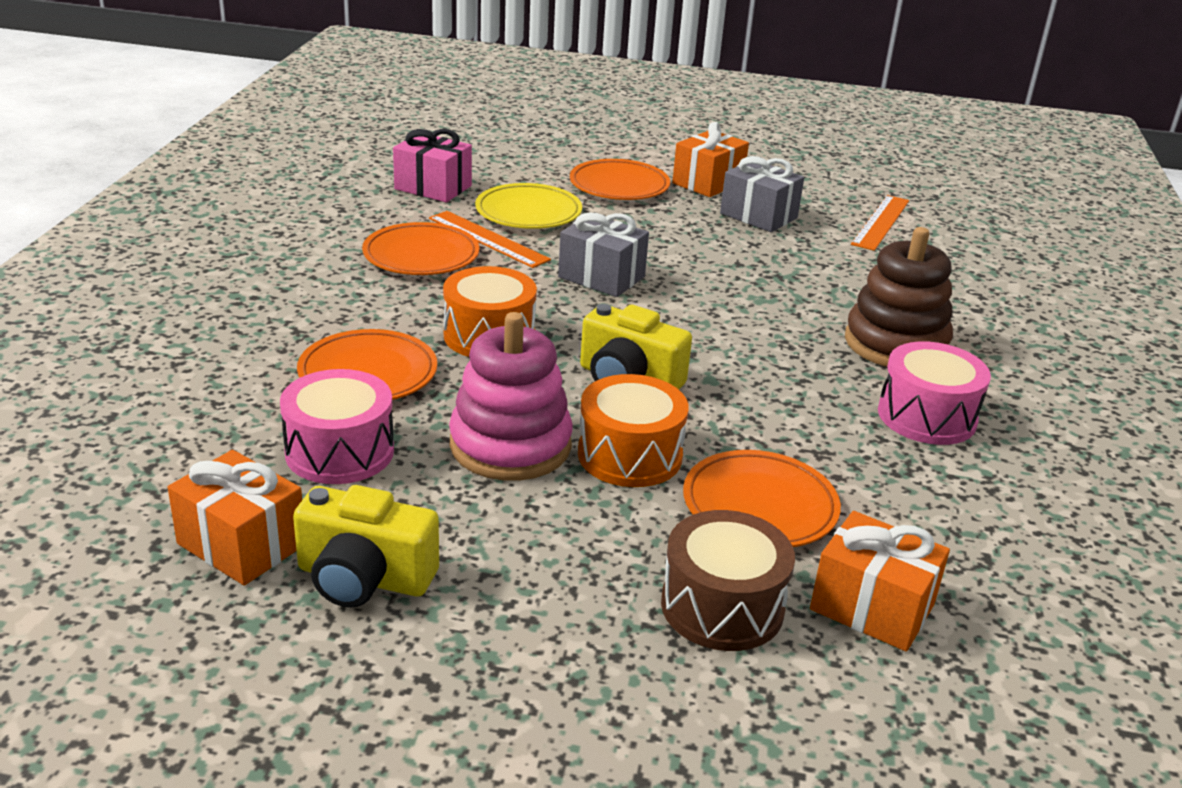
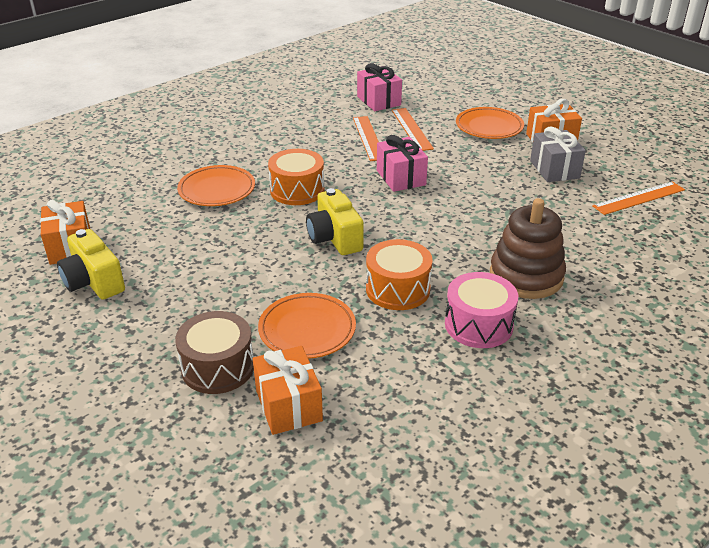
camera: 40 degrees right, 5 degrees up
pink drum [280,369,394,484] -> none
orange plate [362,222,479,275] -> none
pink stacking toy [449,312,573,481] -> none
yellow plate [475,183,582,229] -> orange ruler [392,108,434,151]
grey gift [558,213,649,297] -> pink gift [377,135,428,192]
orange drum [578,374,689,487] -> orange drum moved to [366,239,433,310]

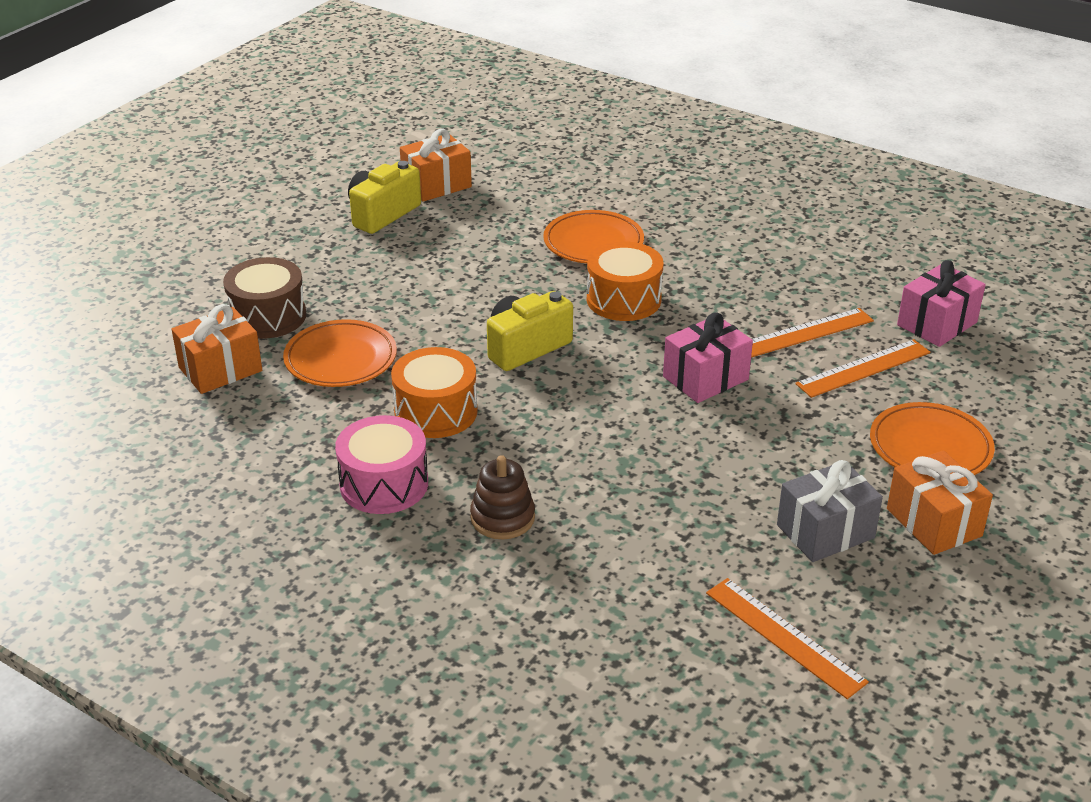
camera: 75 degrees right, 0 degrees up
brown stacking toy [490,198,566,299] -> brown stacking toy [470,455,535,539], size x0.61

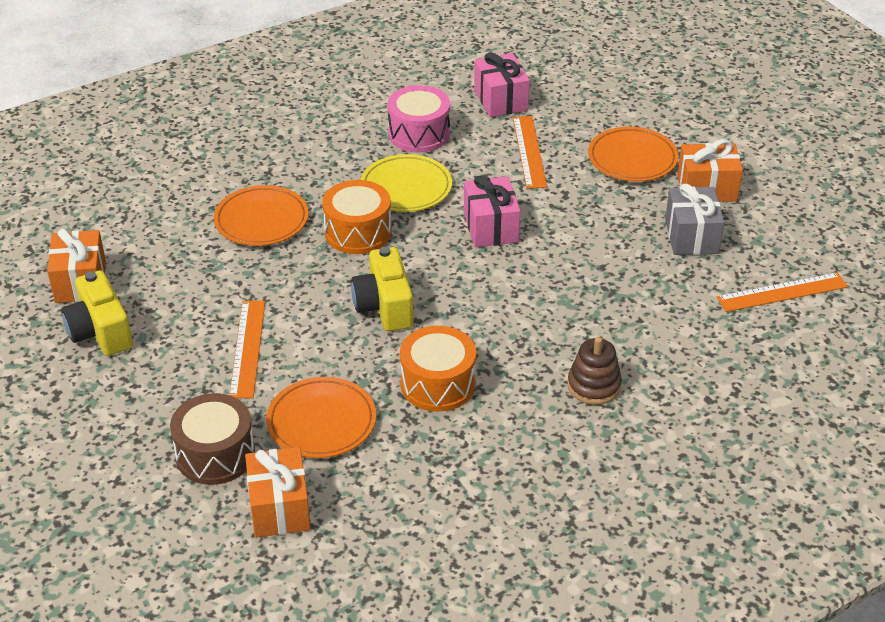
camera: 65 degrees left, 5 degrees up
pink drum [335,415,428,514] -> pink drum moved to [387,85,450,152]
orange ruler [751,308,874,358] -> orange ruler moved to [229,301,265,398]
none -> yellow plate [361,154,452,212]

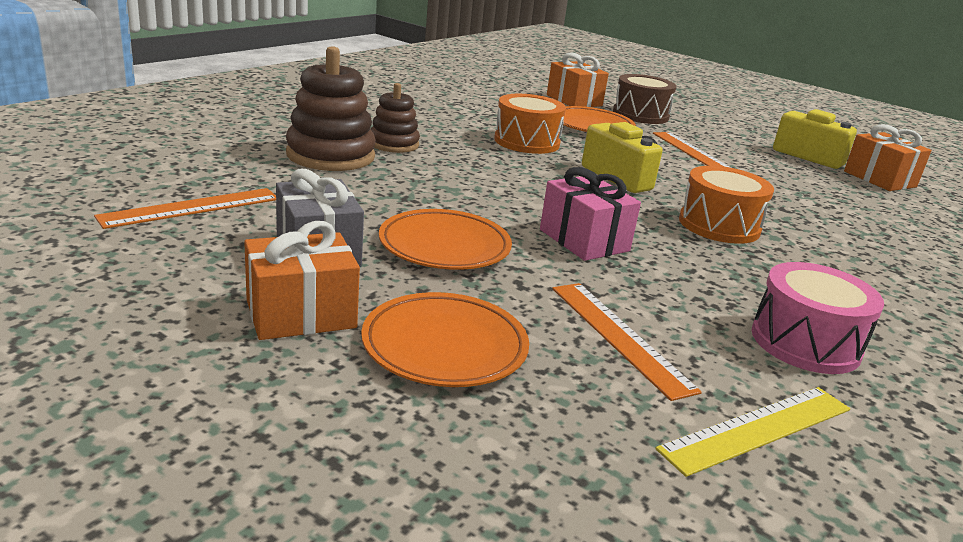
camera: 155 degrees right, 15 degrees down
orange plate [214,185,309,246] -> orange plate moved to [379,209,512,270]
yellow plate [361,154,452,212] -> none
pink gift [474,52,530,117] -> yellow ruler [655,387,850,477]
none -> brown stacking toy [286,46,376,171]

